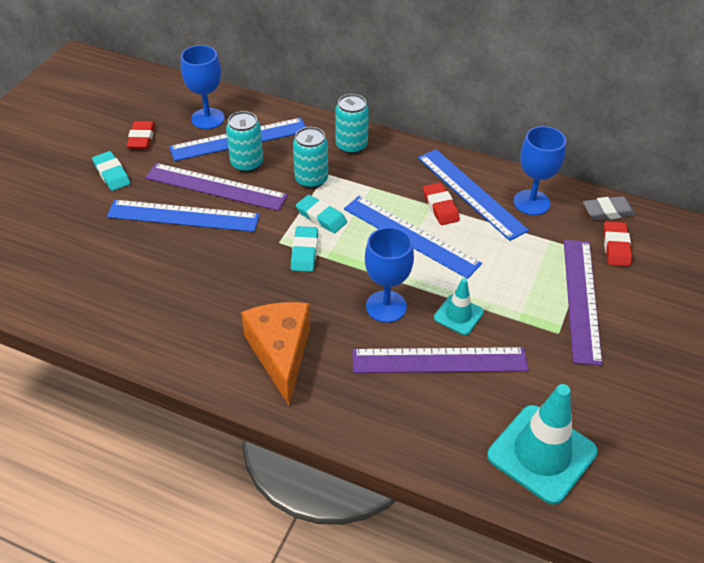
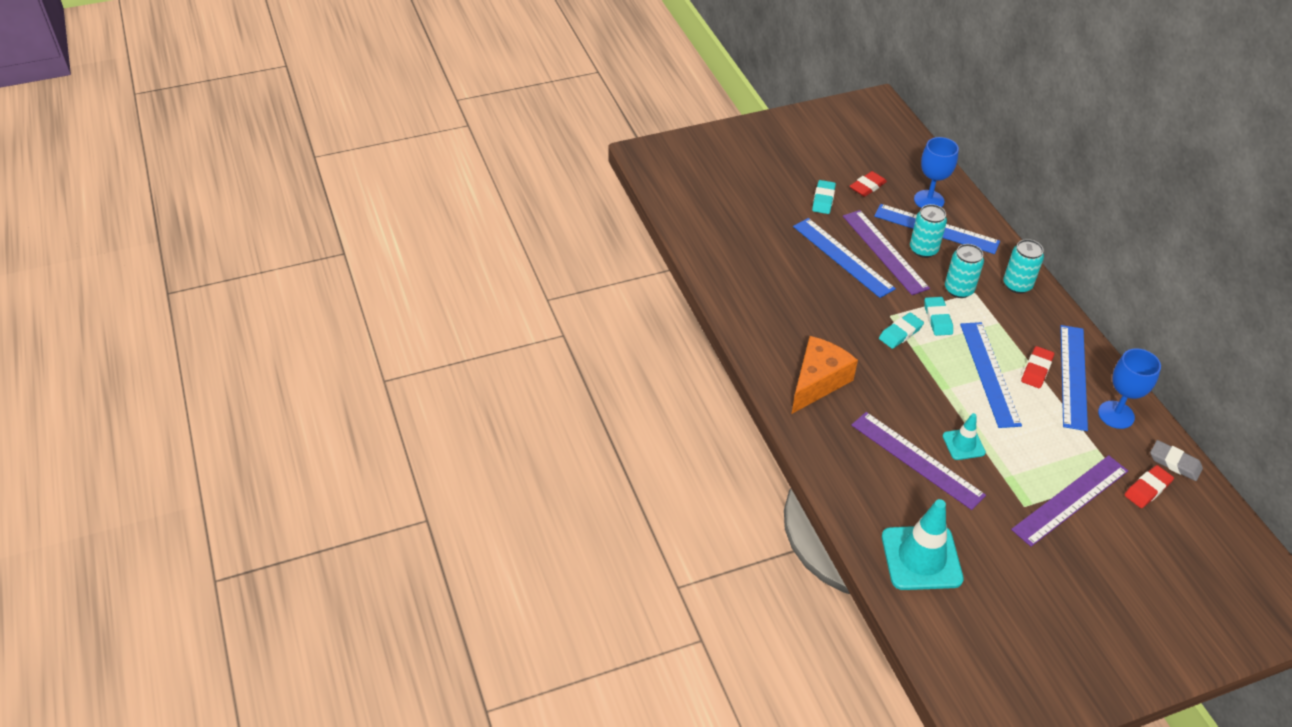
camera: 45 degrees right, 0 degrees up
blue goblet [365,227,414,323] -> none

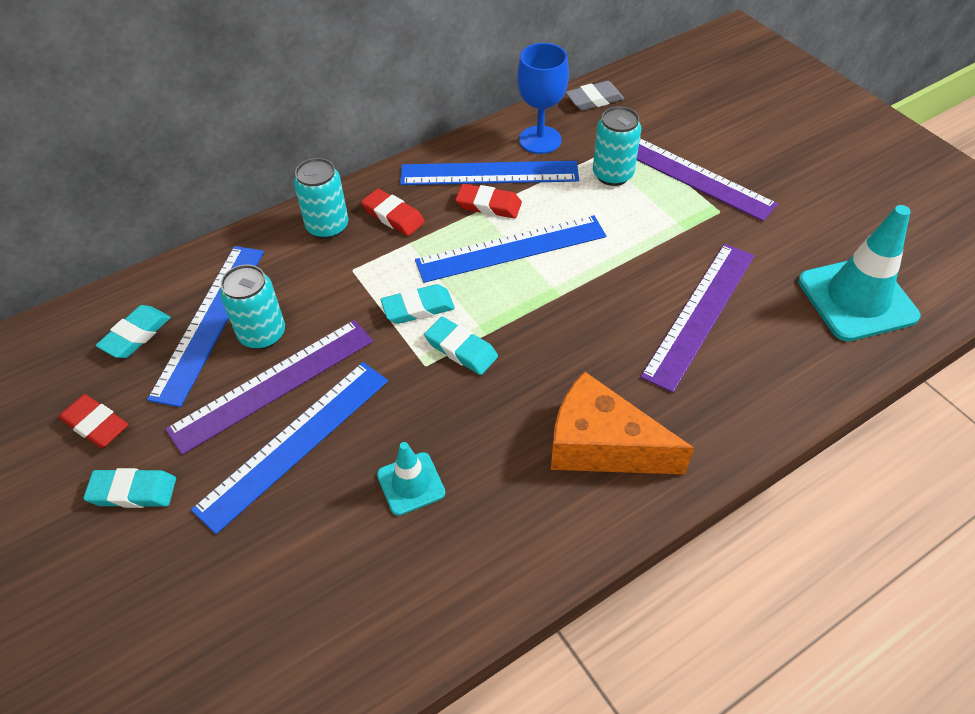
camera: 100 degrees left, 5 degrees up
blue goblet [914,137,959,208] -> turquoise eraser [96,305,171,358]
turquoise traffic cone [943,413,986,460] -> turquoise traffic cone moved to [377,442,445,516]
turquoise can [945,244,984,298] -> turquoise can moved to [593,106,641,186]
red eraser [1124,465,1174,508] -> red eraser moved to [361,189,425,236]
grey eraser [1150,440,1203,481] -> grey eraser turned 45 degrees clockwise [566,81,624,111]

